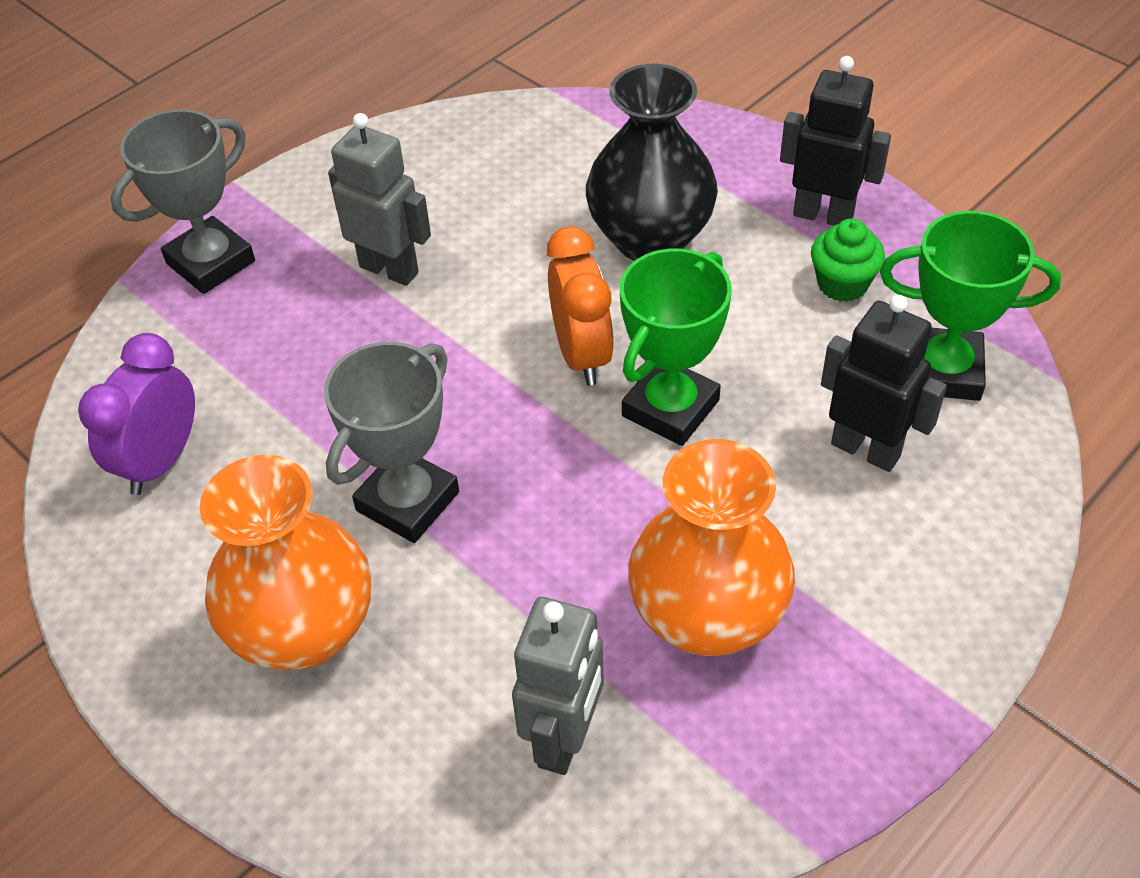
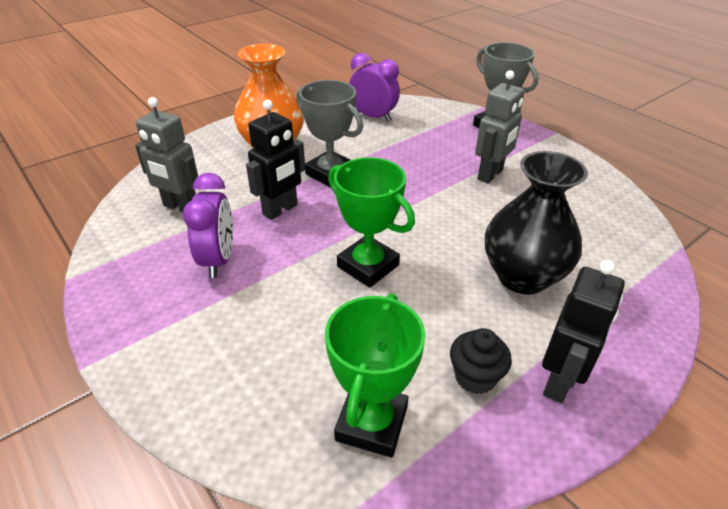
camera: 95 degrees right, 10 degrees down
orange clock [547,226,614,386] -> none
orange vase [628,439,795,656] -> purple clock [183,173,233,278]
green cupcake [811,219,885,302] -> black cupcake [450,328,512,394]
black robot [821,295,947,472] -> black robot moved to [246,100,305,220]

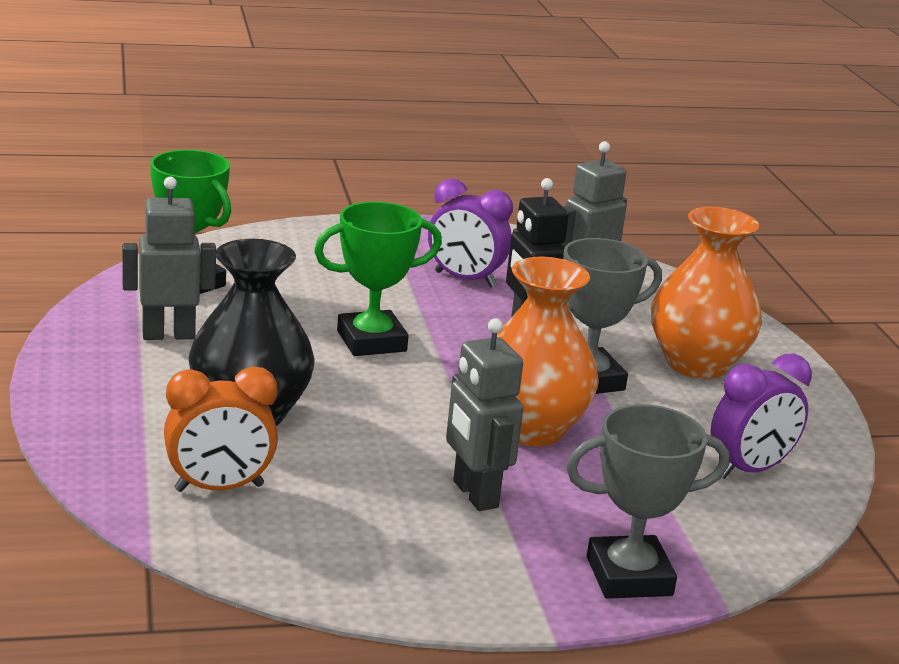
camera: 115 degrees right, 15 degrees down
black cupcake [450,328,512,394] -> grey robot [122,177,216,340]
black robot [542,260,625,403] -> none
none -> orange clock [164,366,278,492]
none -> orange vase [497,257,599,447]

